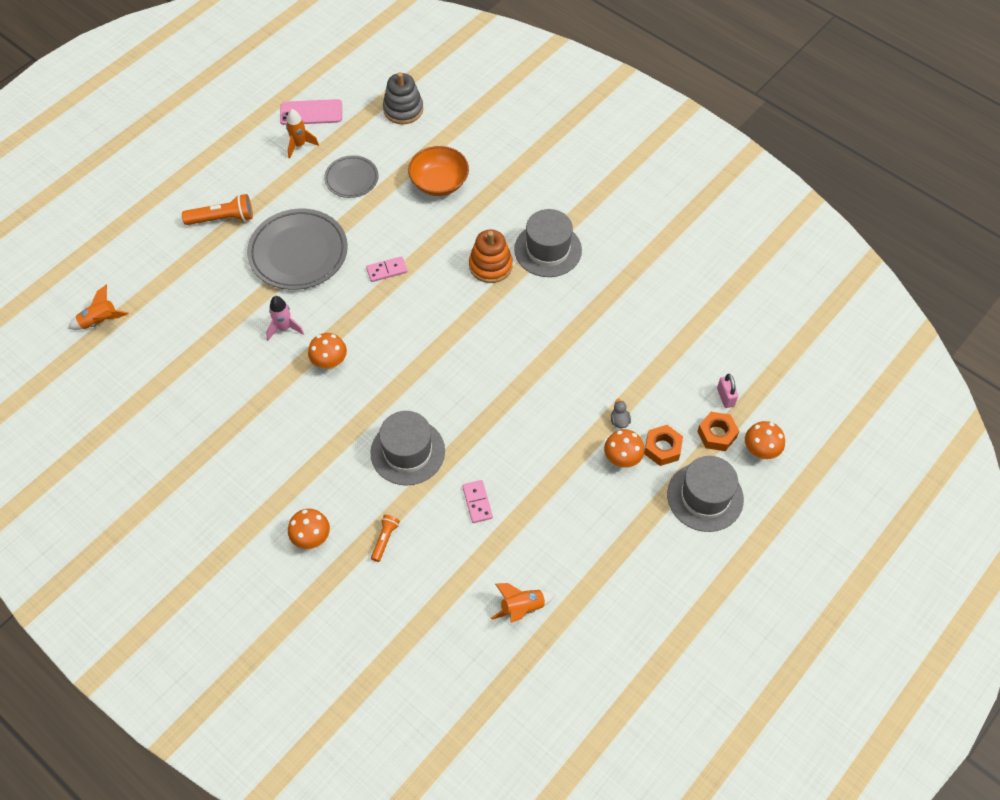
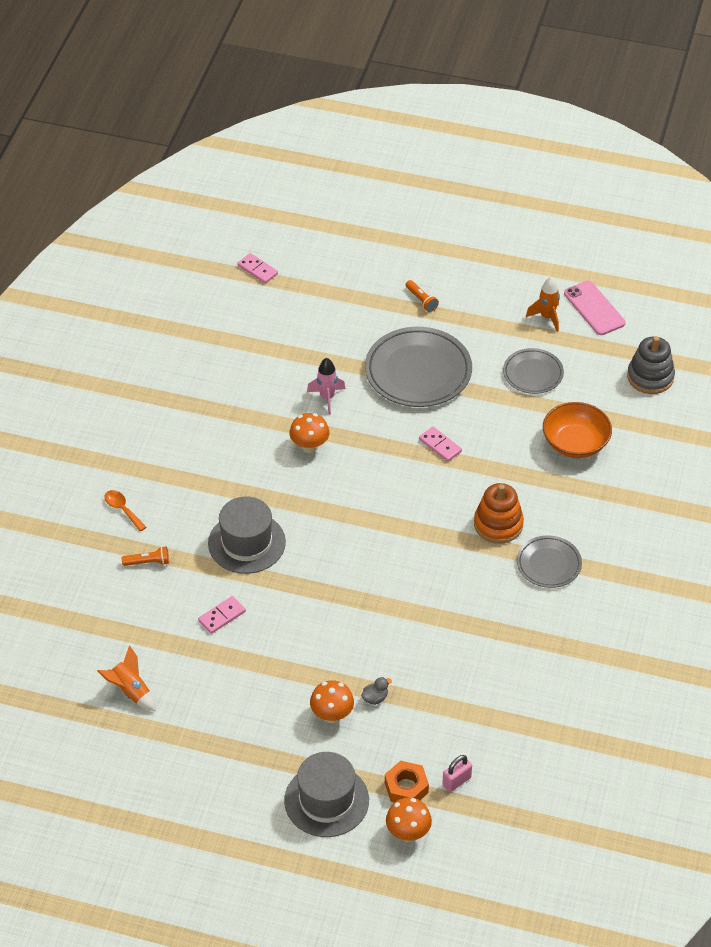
camera: 65 degrees right, 10 degrees down
orange rocket [68,285,129,330] -> pink domino [237,253,278,284]
orange flashlight [182,194,253,225] -> orange flashlight [406,280,439,312], size x0.59
orange mushroom [288,509,330,549] -> orange spoon [104,490,146,531]
grey hat [514,209,582,277] -> grey plate [517,536,582,588]
orange nut [644,425,683,466] -> none

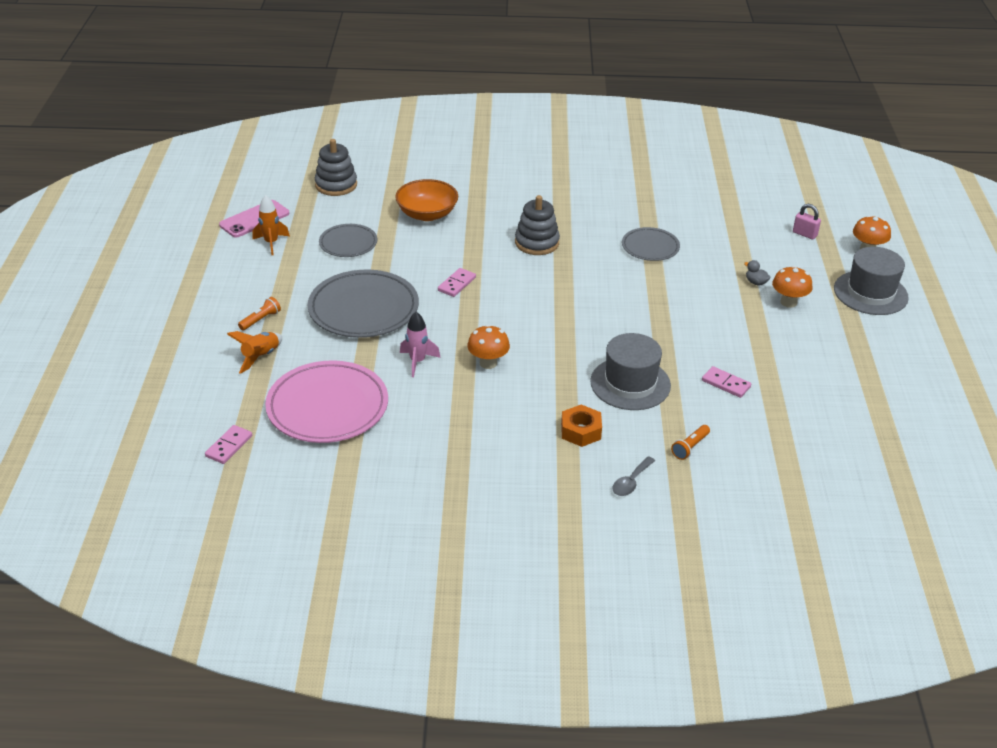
camera: 105 degrees left, 10 degrees down
orange rocket [97,645,156,711] -> orange rocket moved to [227,331,282,374]
orange spoon [104,490,146,531] -> grey spoon [612,456,655,496]
orange flashlight [122,546,169,566] -> orange flashlight turned 120 degrees counterclockwise [671,425,710,460]
orange nut [385,761,429,803] -> orange nut moved to [561,405,602,447]
orange stacking toy [474,483,524,544] -> grey stacking toy [515,195,560,255]
grey plate [517,536,582,588] -> grey plate moved to [622,227,680,261]
none -> pink plate [265,360,388,443]

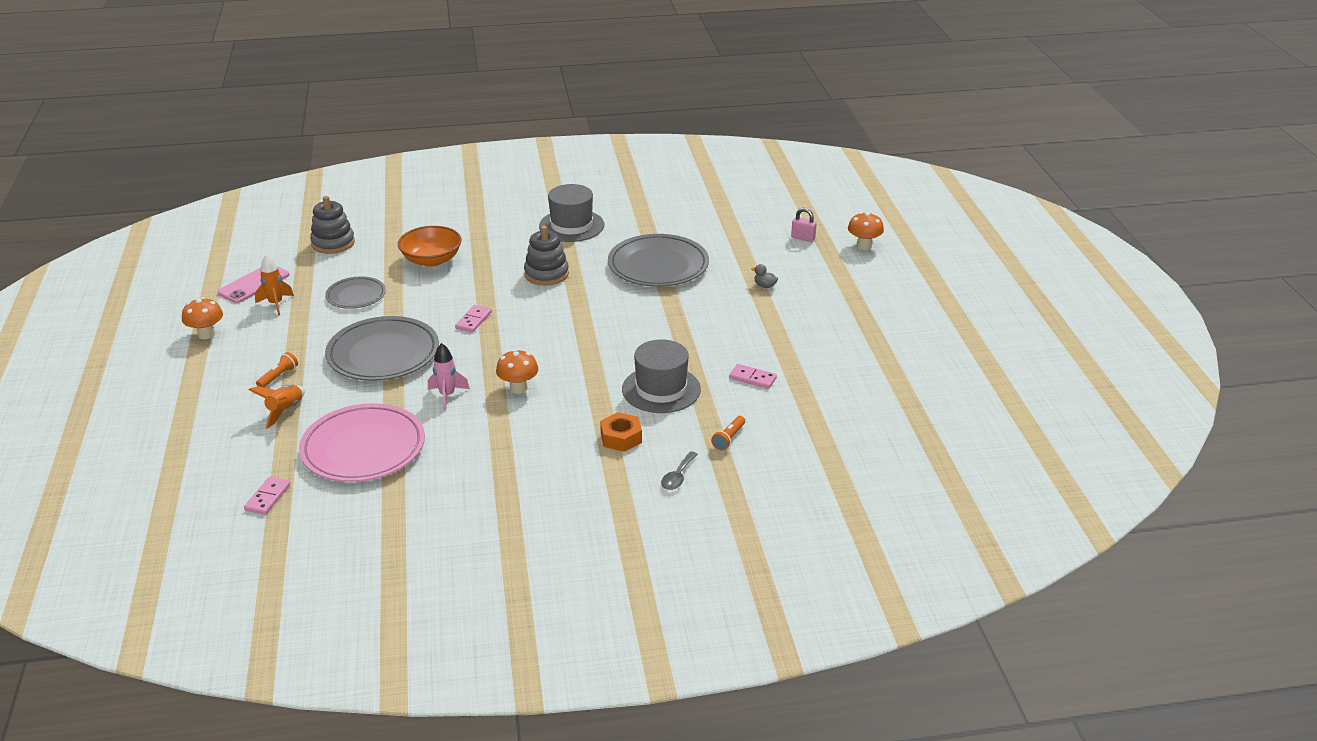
camera: 10 degrees left, 5 degrees down
grey plate [622,227,680,261] -> grey plate [608,234,709,287], size x1.77
orange mushroom [772,266,812,308] -> orange mushroom moved to [182,297,223,339]
grey hat [834,247,909,315] -> grey hat moved to [539,184,604,242]

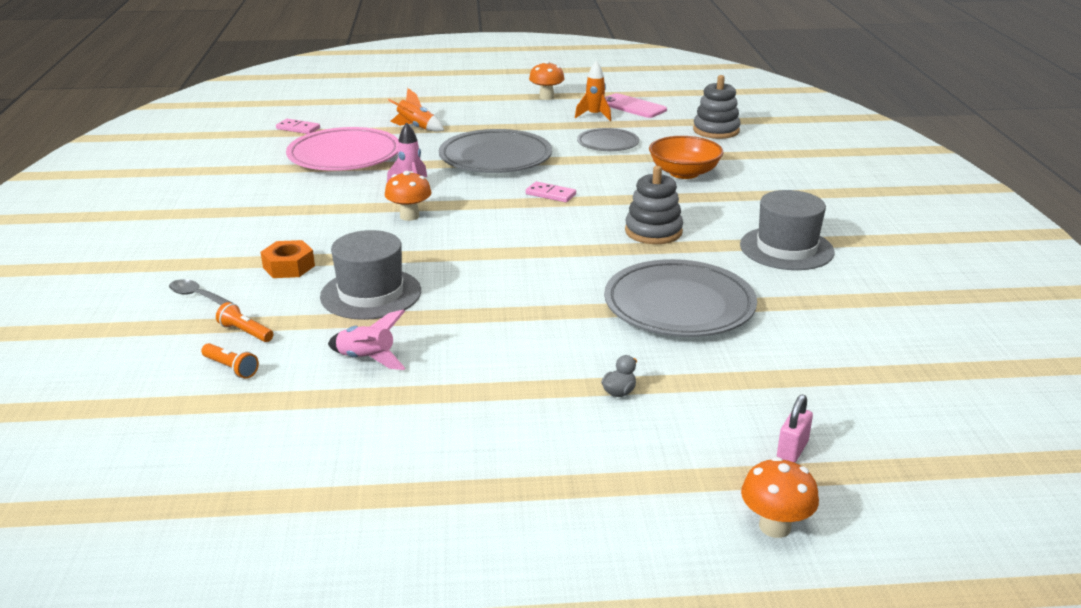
camera: 95 degrees right, 5 degrees down
orange flashlight [256,352,298,387] -> orange flashlight moved to [201,343,259,379]
pink domino [729,364,777,389] -> pink rocket [328,310,406,370]

